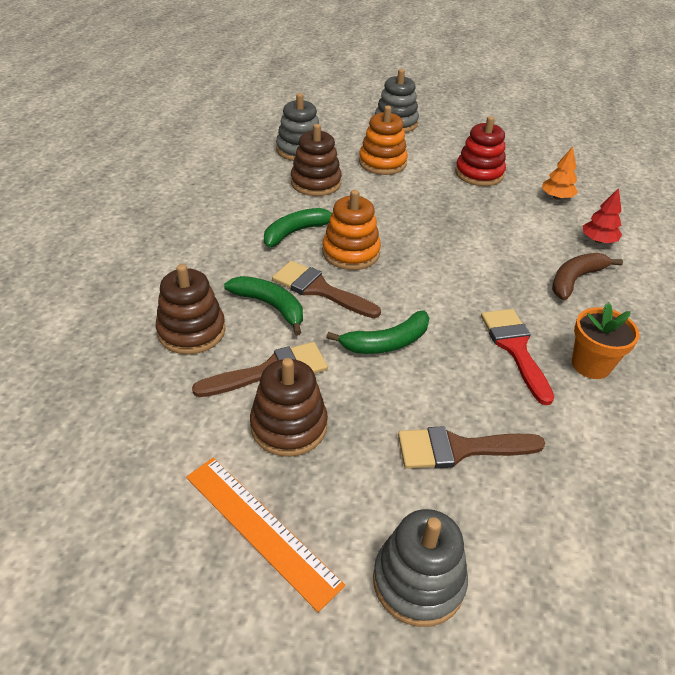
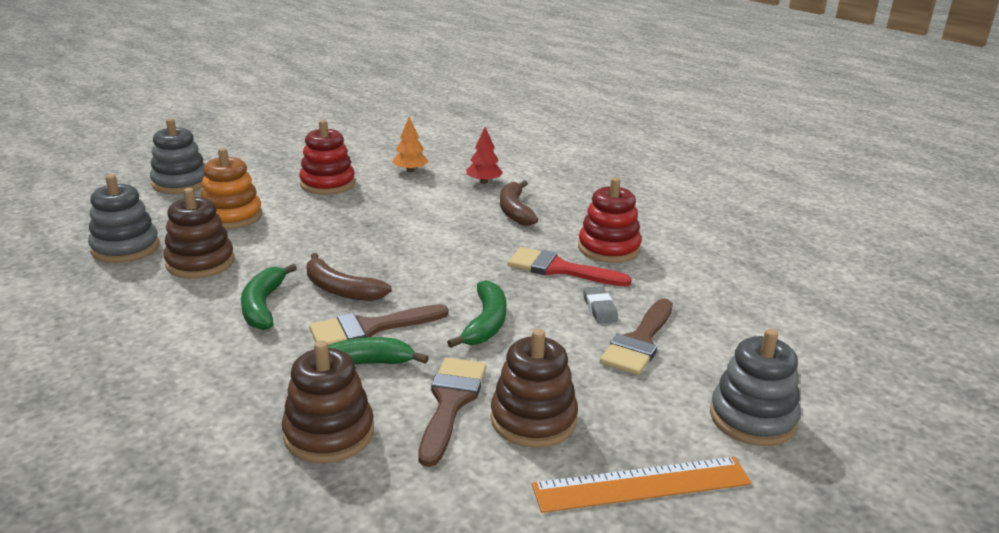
camera: 55 degrees left, 15 degrees down
orange stacking toy [322,190,381,270] -> brown banana [306,253,392,301]
orange flower pot [572,302,639,379] -> red stacking toy [578,178,641,263]
none -> grey eraser [583,286,618,324]

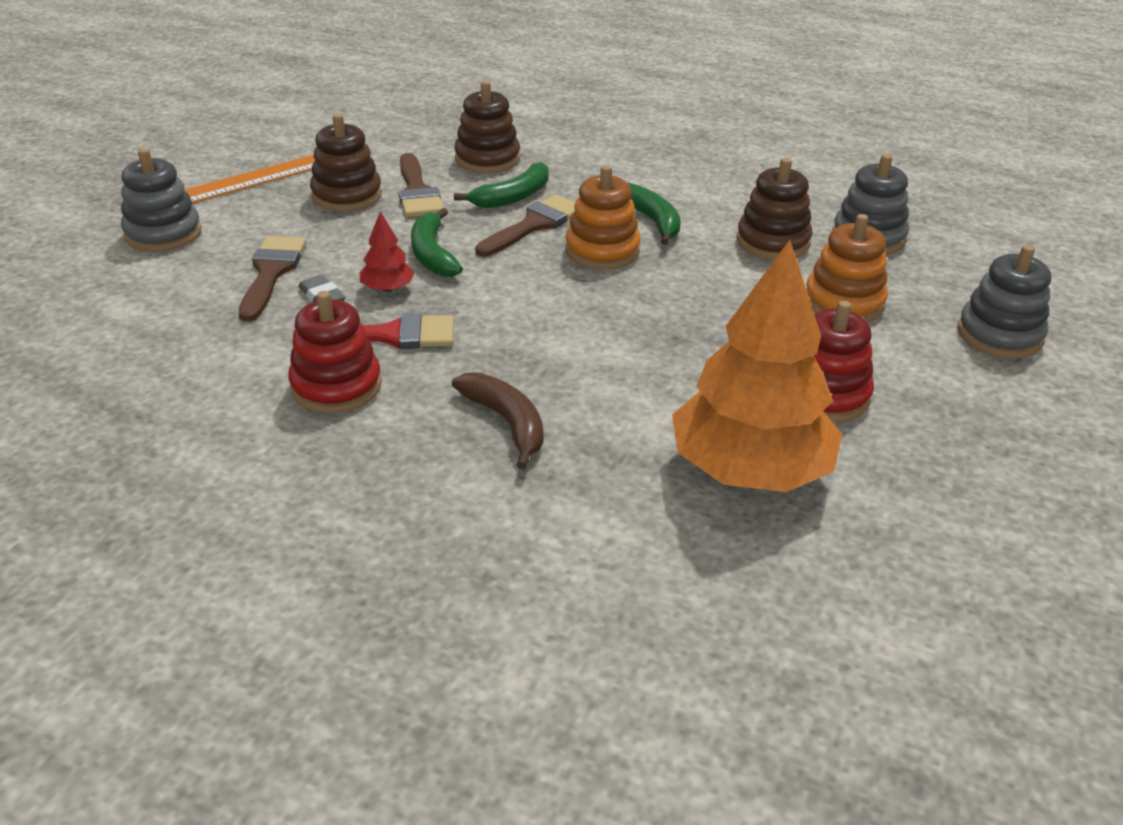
camera: 155 degrees right, 10 degrees up
brown banana [306,253,392,301] -> orange stacking toy [565,165,641,270]
orange tree [392,117,428,172] -> orange tree [672,240,842,492], size x2.45
red tree [466,127,503,184] -> red tree moved to [360,211,415,292]

